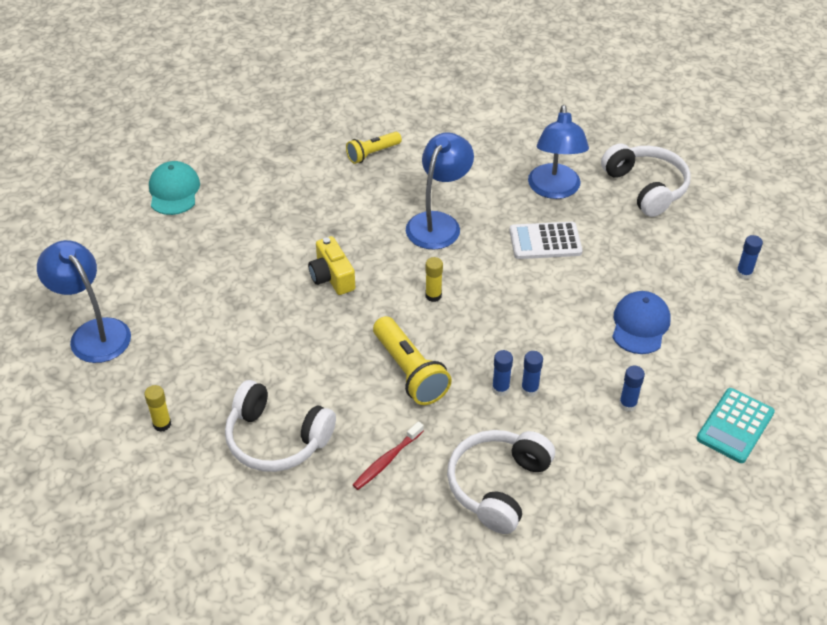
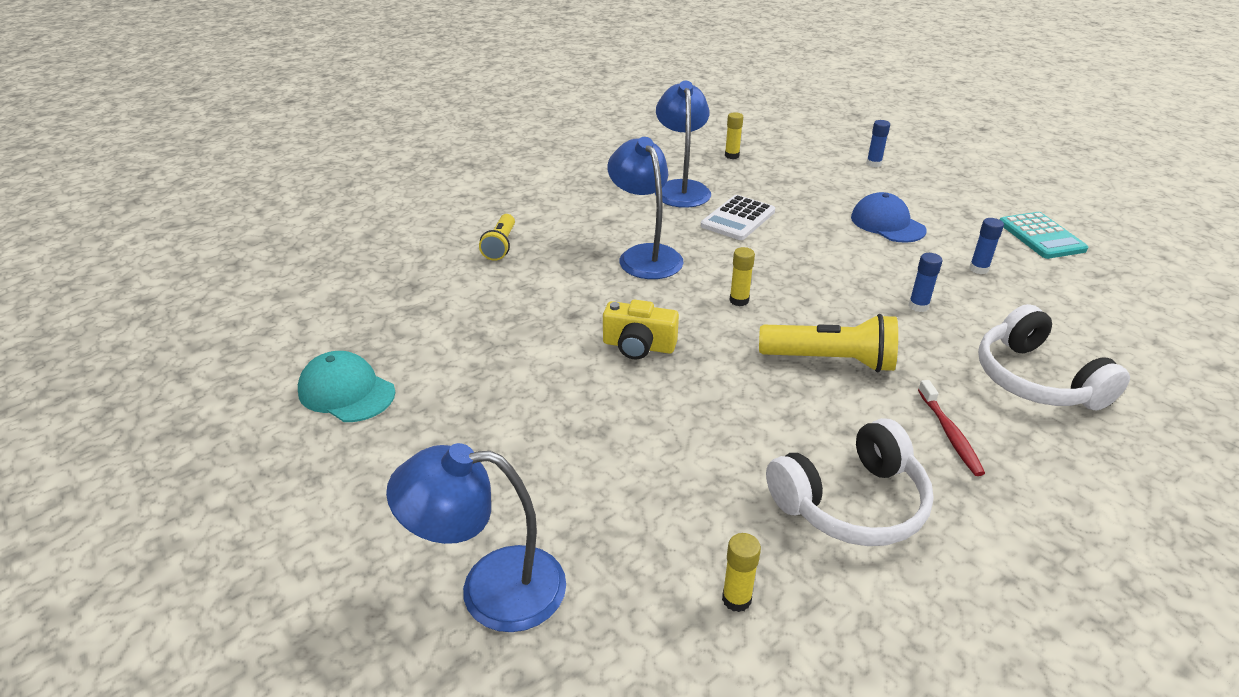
camera: 50 degrees left, 10 degrees down
blue glue stick [492,350,513,396] -> none
blue lamp [528,105,589,199] -> blue lamp turned 135 degrees counterclockwise [655,81,711,208]
white headphones [601,143,691,217] -> yellow glue stick [725,112,743,159]

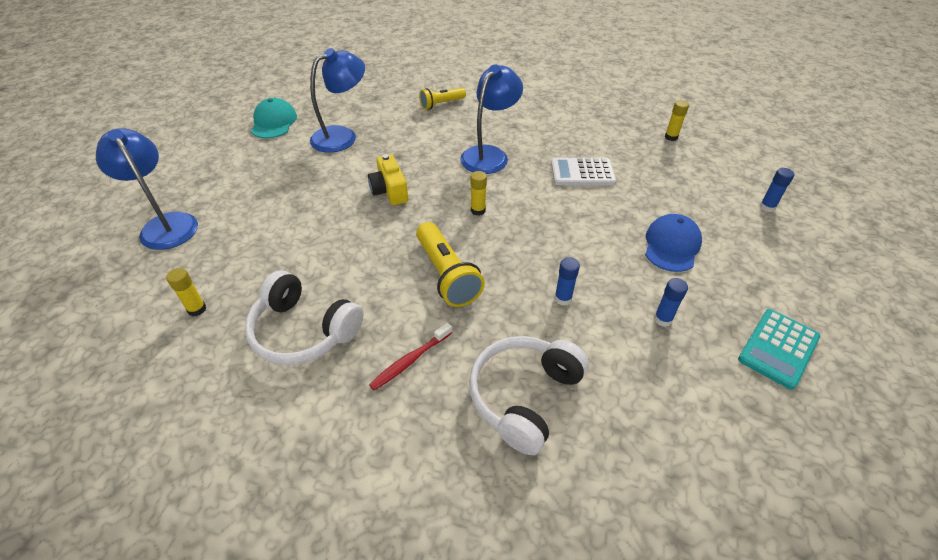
camera: 55 degrees right, 10 degrees up
blue lamp [655,81,711,208] -> blue lamp moved to [310,48,365,153]

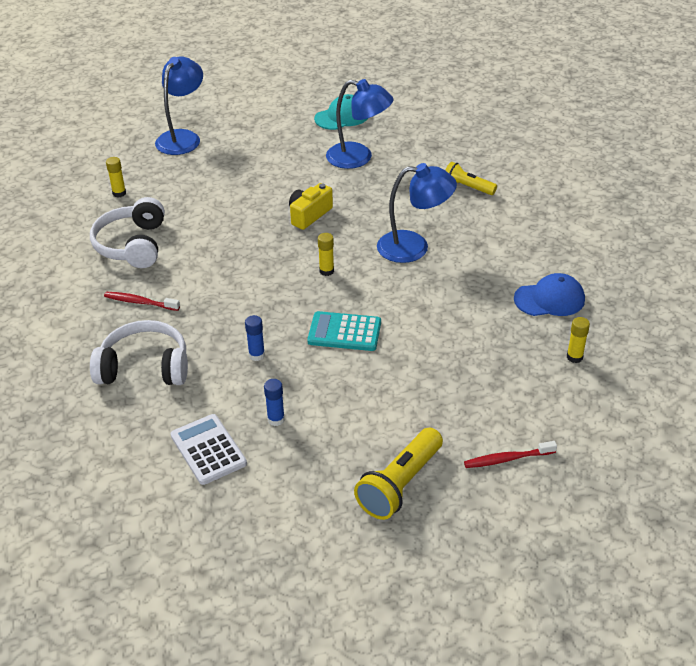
camera: 60 degrees right, 5 degrees down
yellow flashlight [416,222,485,307] -> yellow flashlight moved to [354,428,443,520]
white calculator [551,158,616,186] -> white calculator moved to [171,414,247,485]
blue cap [645,214,702,272] -> blue cap moved to [514,273,585,316]
turquoise calculator [738,309,820,390] -> turquoise calculator moved to [307,311,381,351]
blue glue stick [760,168,794,212] -> red toothbrush [464,441,557,468]

